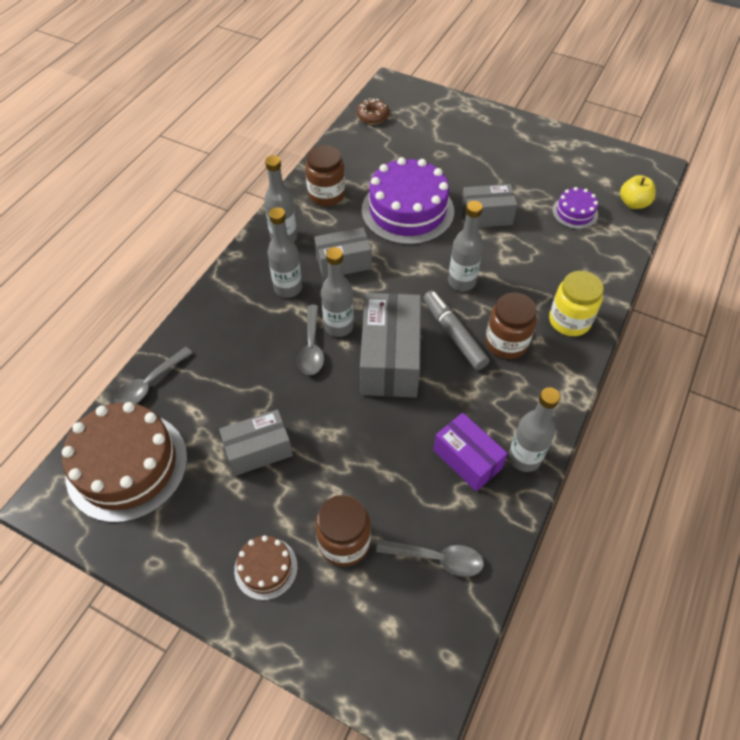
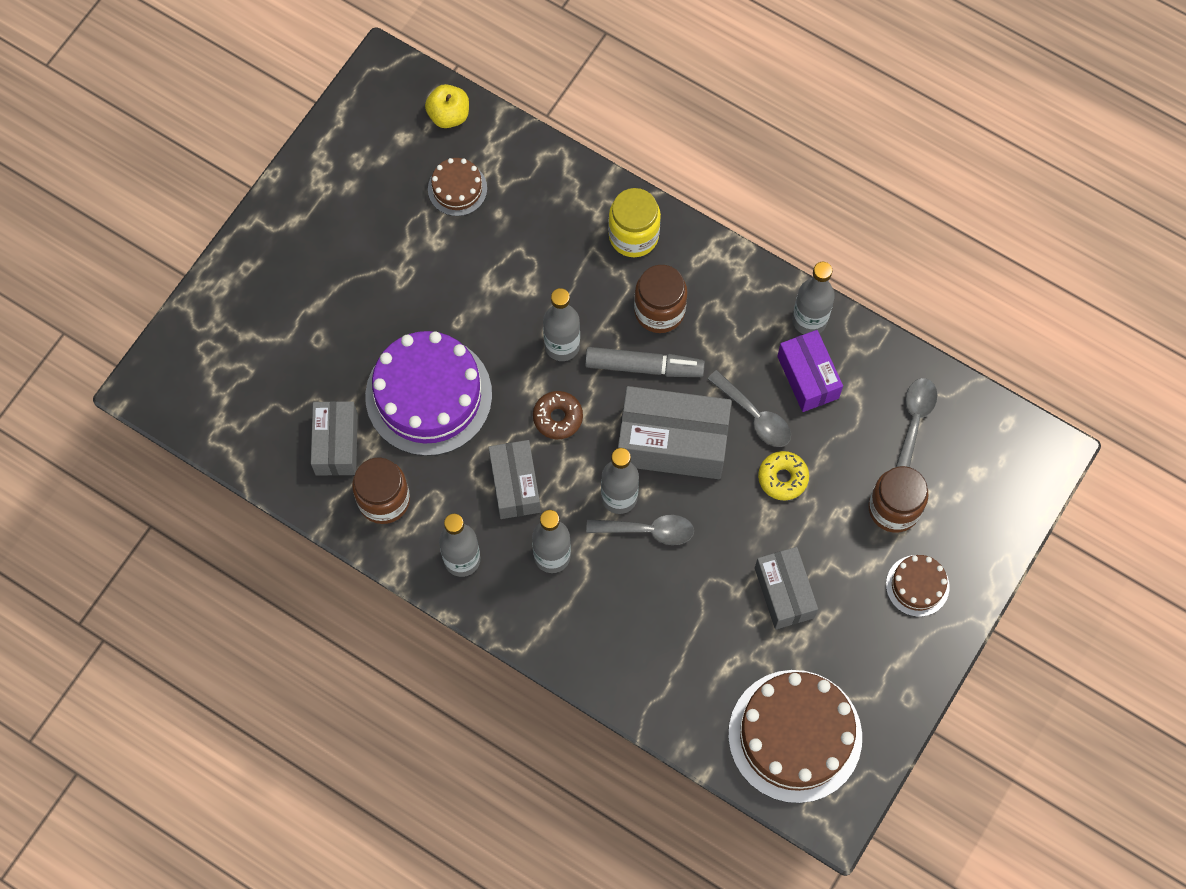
camera: 85 degrees left, 15 degrees up
grey spoon [114,347,193,404] -> grey spoon moved to [708,370,791,447]
brown donut [357,98,389,124] -> brown donut moved to [533,391,583,439]
grey marker [423,290,490,370] -> grey marker turned 150 degrees counterclockwise [585,347,705,377]
purple box [433,413,508,492] -> purple box turned 75 degrees counterclockwise [777,330,843,412]
grey box [461,184,517,227] -> grey box moved to [311,401,358,476]
purple cake [552,187,598,229] -> brown cake [428,158,487,216]
none -> yellow donut [758,451,809,501]

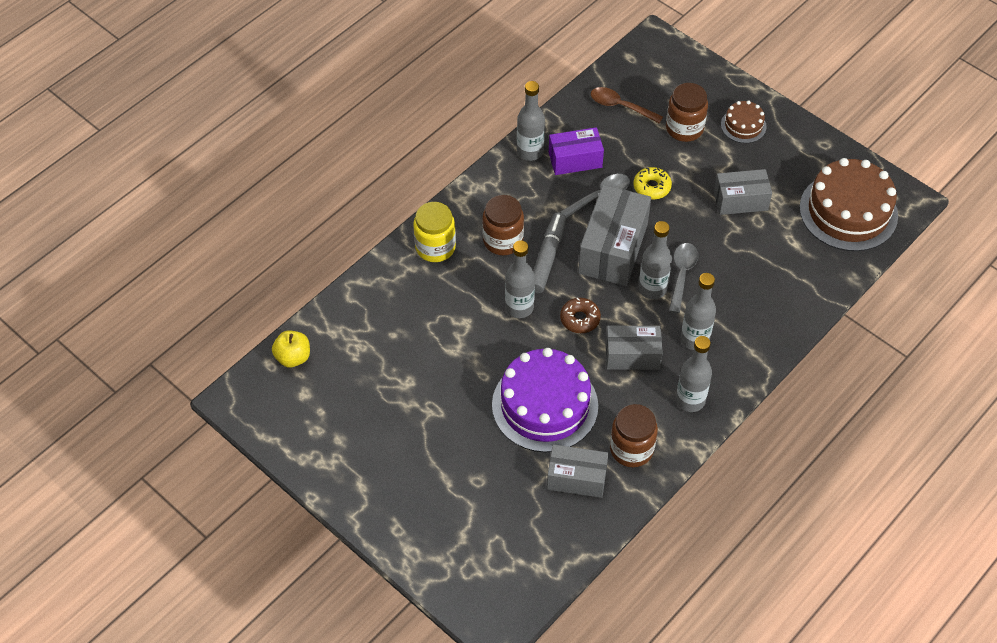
camera: 80 degrees left, 15 degrees down
brown cake [428,158,487,216] -> none
grey spoon [896,378,937,467] -> brown spoon [591,87,663,124]

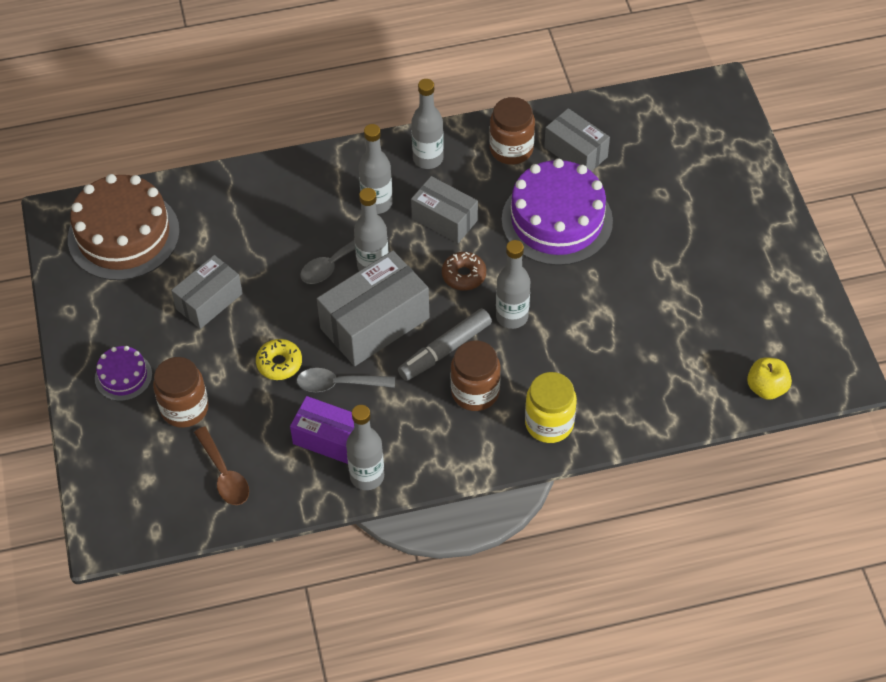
camera: 145 degrees left, 0 degrees up
grey box [714,169,772,215] -> grey box turned 75 degrees counterclockwise [171,255,243,329]
brown cake [721,101,767,143] -> purple cake [95,346,152,401]

